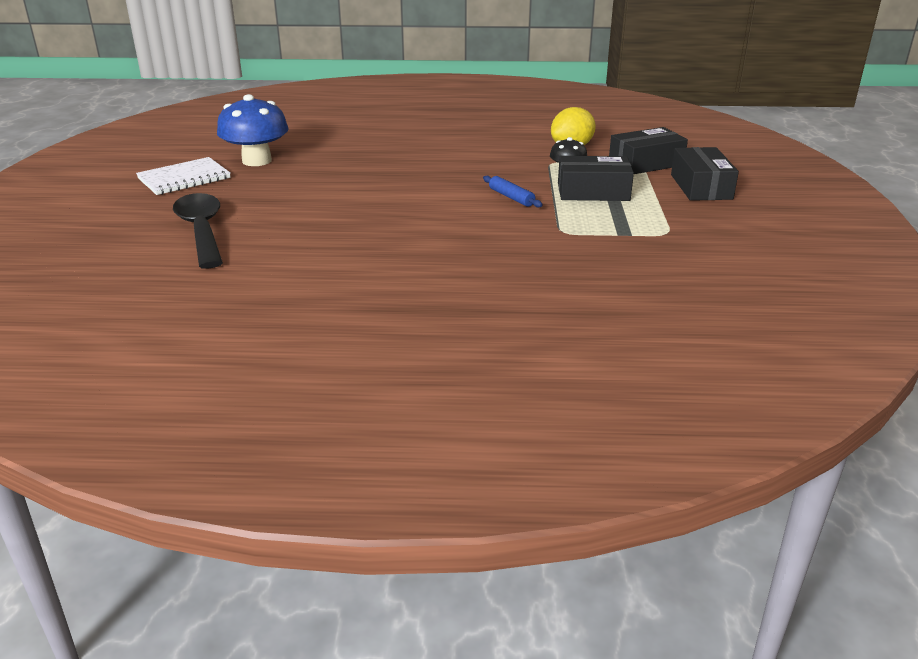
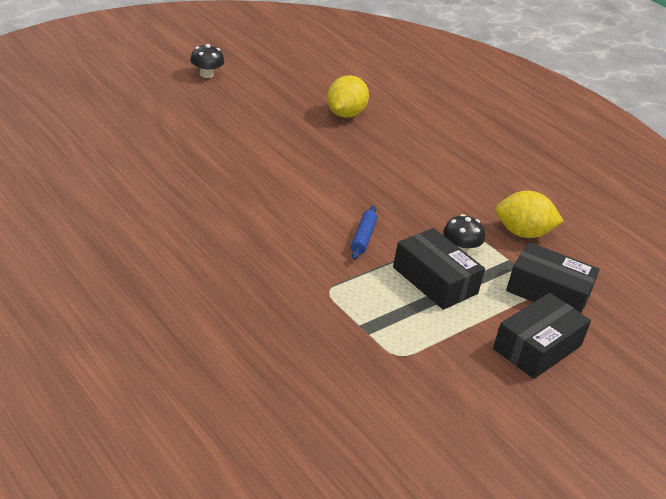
camera: 45 degrees right, 5 degrees up
white notebook [136,157,231,195] -> black mushroom [190,44,224,78]
black spoon [173,193,223,269] -> none
blue mushroom [217,94,289,166] -> none
none -> yellow lemon [327,75,369,118]

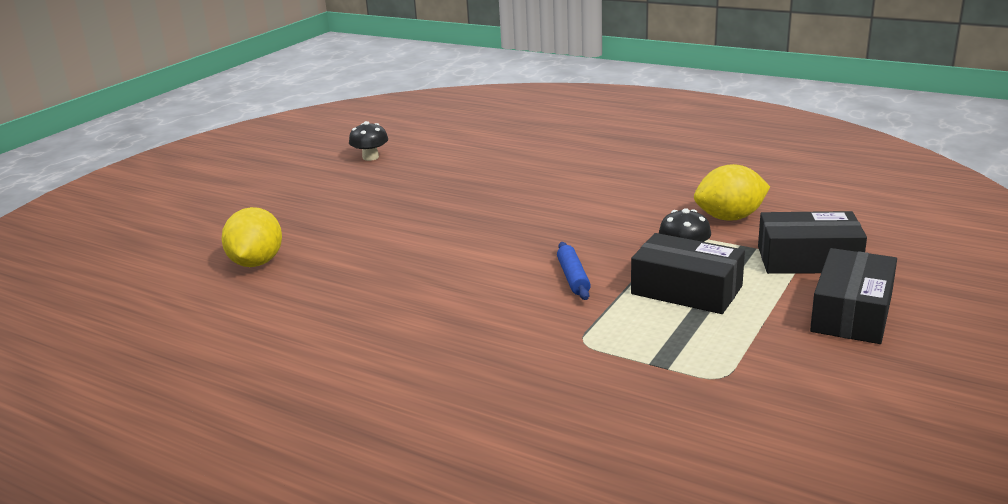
camera: 15 degrees left, 10 degrees down
black mushroom [190,44,224,78] -> black mushroom moved to [349,121,388,161]
yellow lemon [327,75,369,118] -> yellow lemon moved to [221,207,282,267]

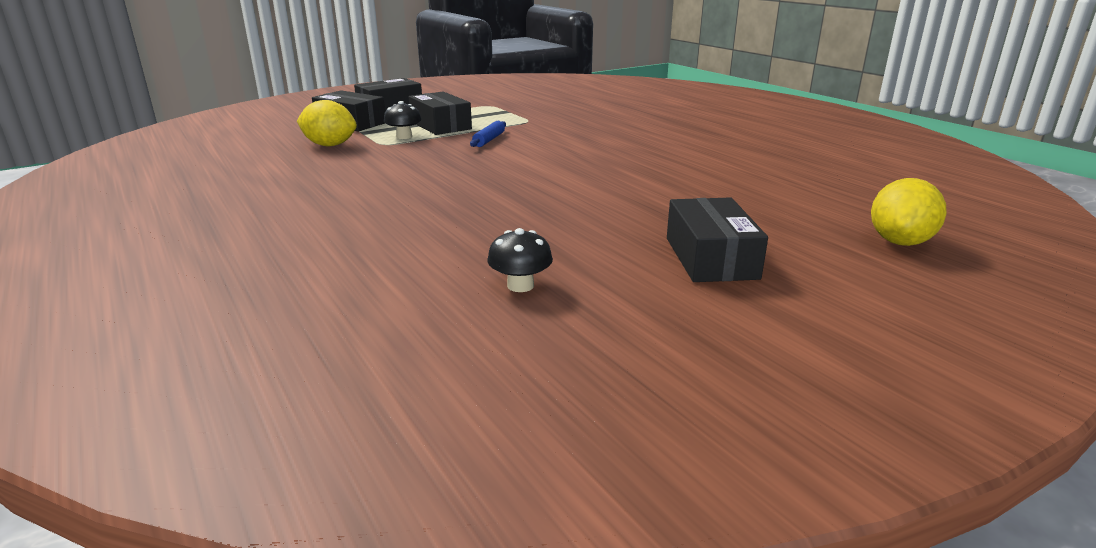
camera: 155 degrees left, 0 degrees up
yellow lemon [221,207,282,267] -> yellow lemon moved to [871,178,947,246]
none -> black box [667,197,768,282]

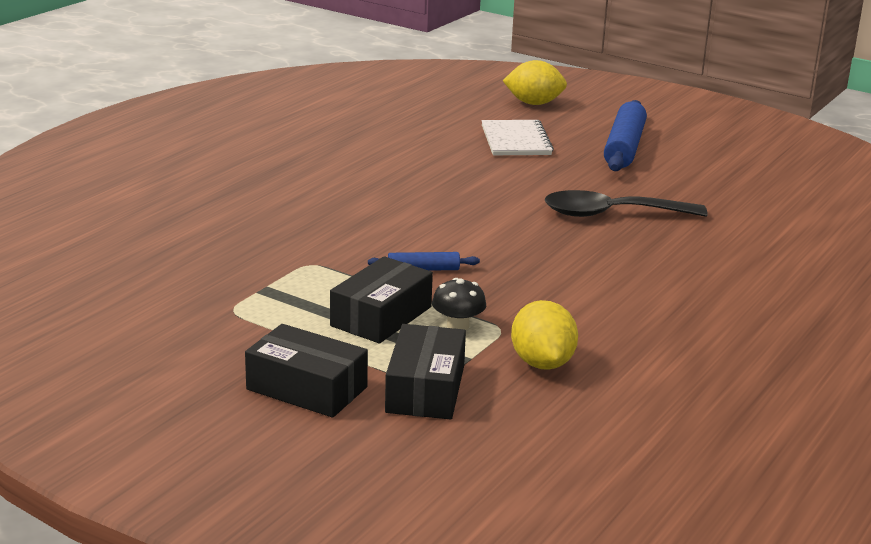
camera: 115 degrees left, 0 degrees up
black mushroom [487,228,553,292] -> none
black box [667,197,768,282] -> blue rolling pin [604,100,647,171]
none -> white notebook [481,120,554,155]
none -> black spoon [545,190,708,217]

